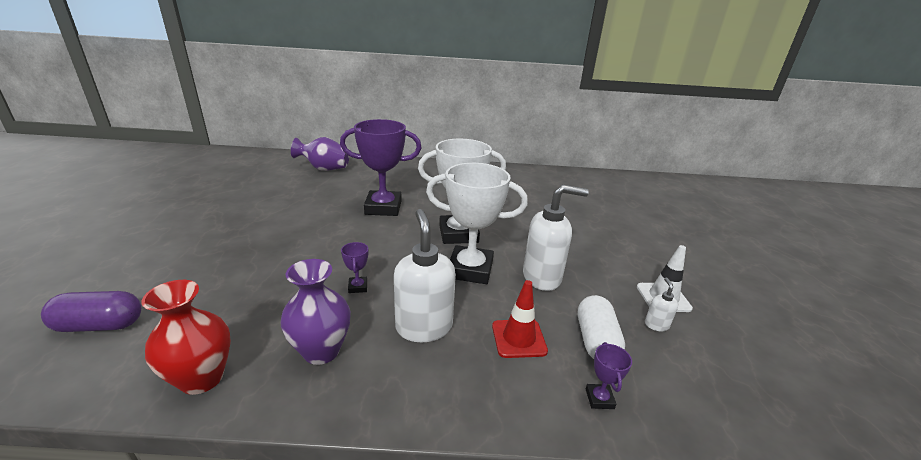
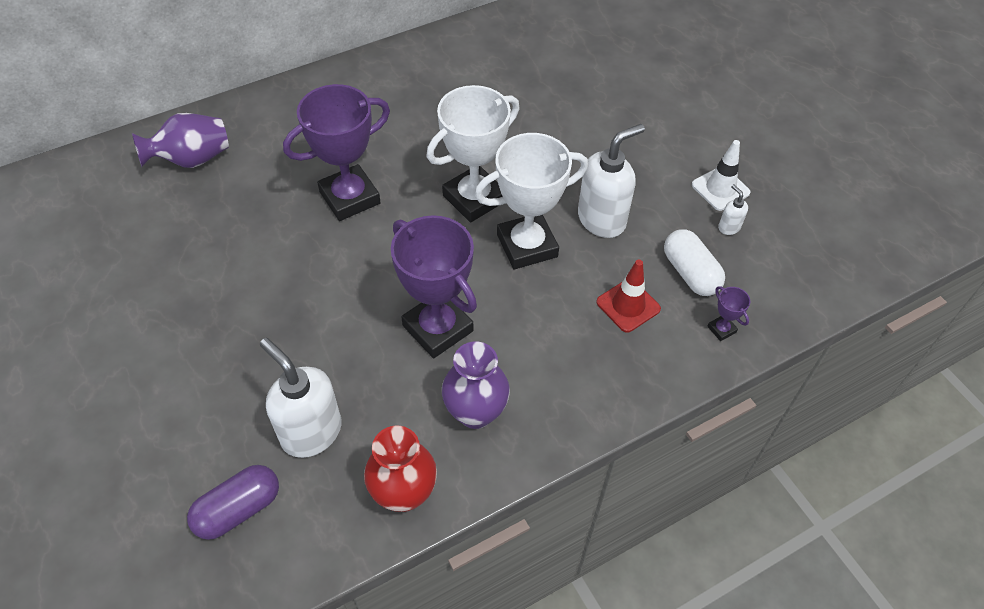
camera: 30 degrees left, 25 degrees up
purple trophy [341,242,368,293] -> purple trophy [391,215,477,358], size x2.45
white soap dispenser [394,209,456,342] -> white soap dispenser moved to [260,338,342,458]

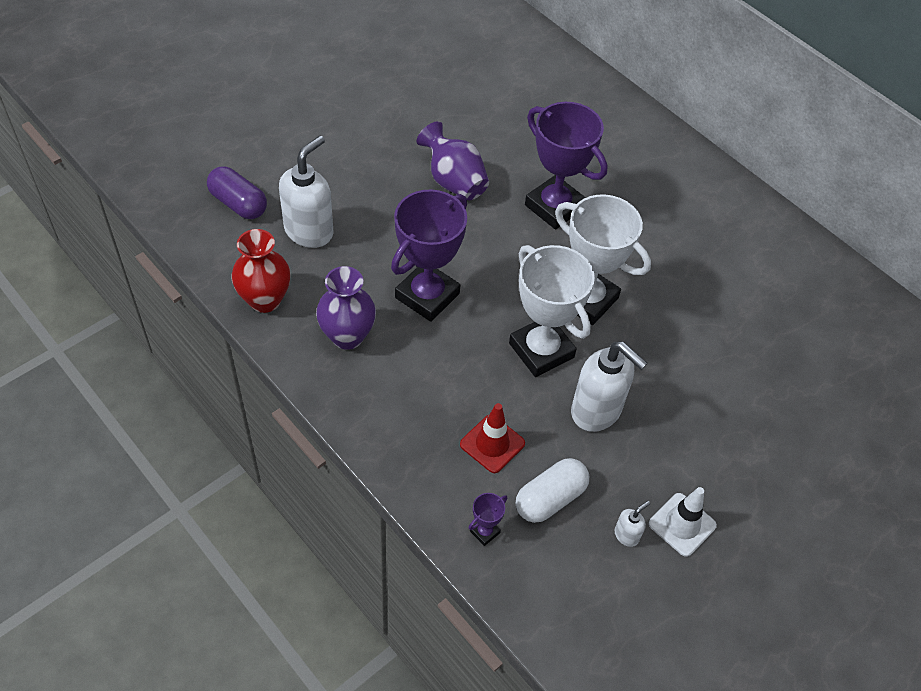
camera: 75 degrees right, 0 degrees up
purple vase [132,113,229,168] -> purple vase moved to [417,121,489,200]

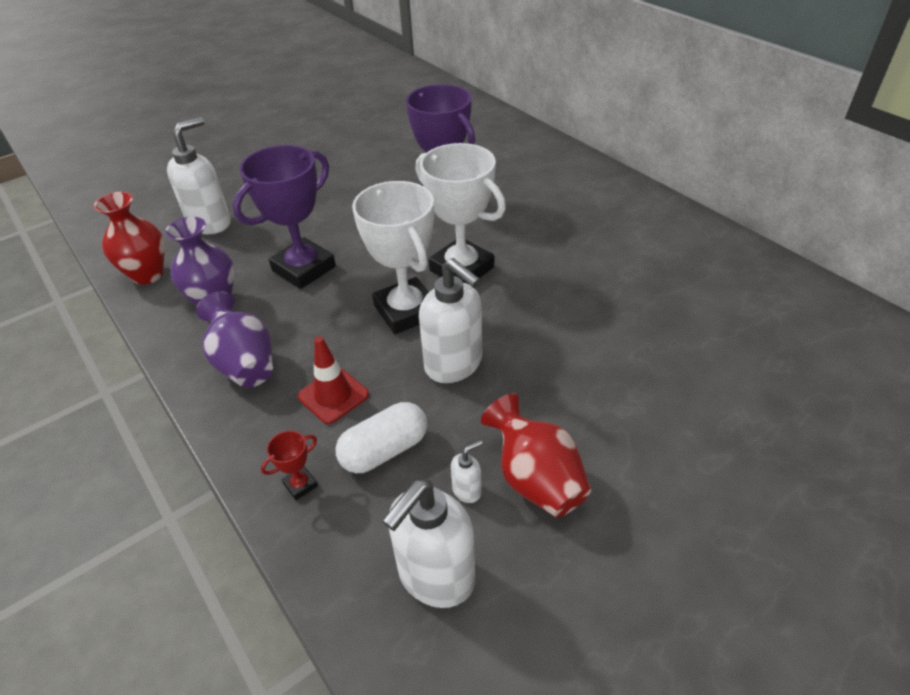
camera: 10 degrees right, 10 degrees down
purple capsule [207,166,267,219] -> none
purple vase [417,121,489,200] -> purple vase moved to [196,291,273,388]
purple trophy [468,493,508,546] -> red trophy [261,431,318,500]
white traffic cone [649,487,717,557] -> red vase [481,393,591,517]
none -> white soap dispenser [382,479,475,608]

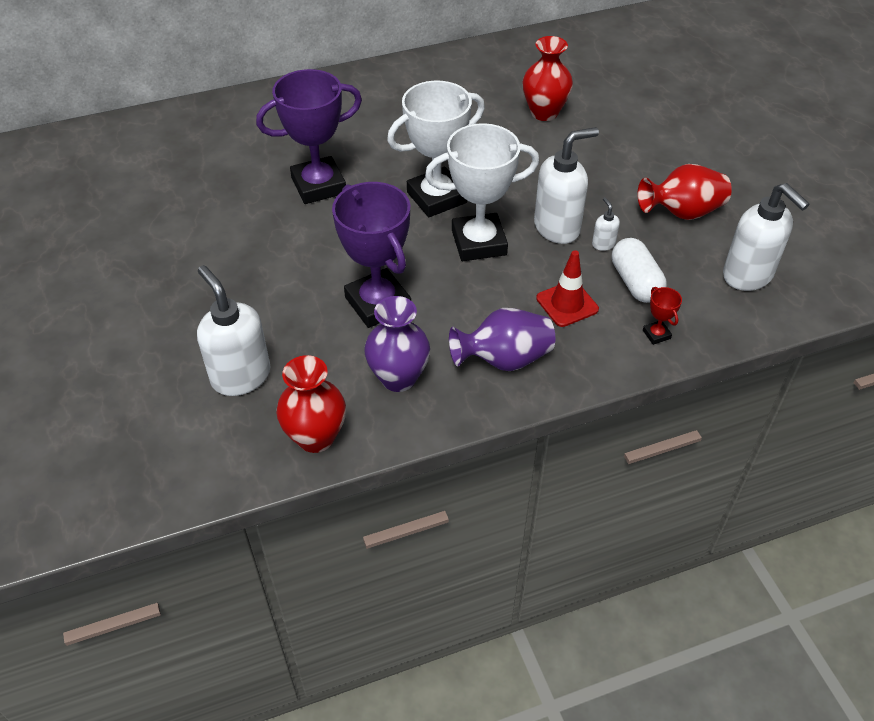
camera: 75 degrees left, 5 degrees up
white soap dispenser [451,440,483,503] -> white soap dispenser moved to [592,197,620,251]
none -> red vase [523,36,573,121]

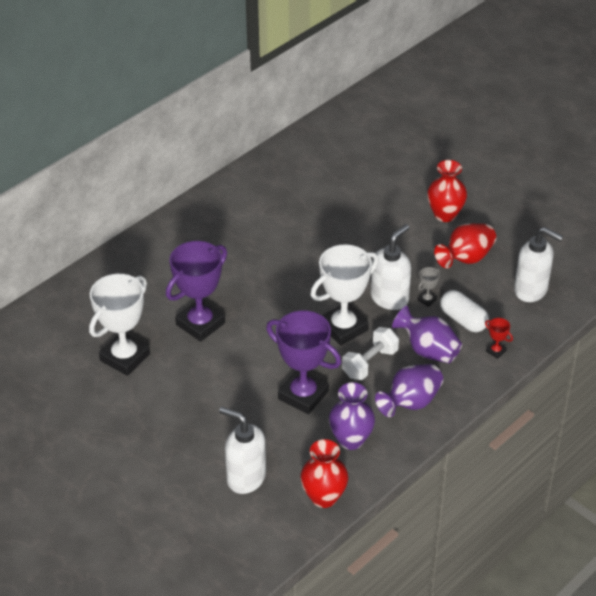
camera: 25 degrees left, 5 degrees down
white trophy [387,81,485,217] -> white trophy moved to [89,274,150,376]
red vase [523,36,573,121] -> red vase moved to [427,160,467,222]
red traffic cone [536,250,599,327] -> purple vase [392,306,462,363]
white soap dispenser [592,197,620,251] -> grey trophy [418,267,440,307]
none -> white dumbbell [342,327,399,380]

